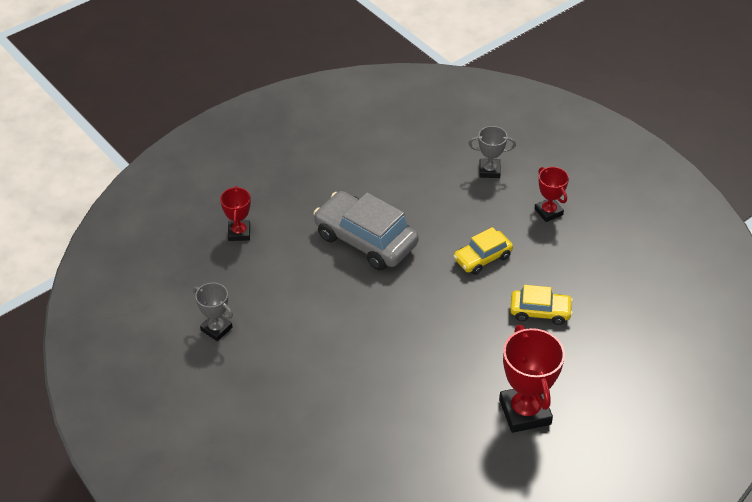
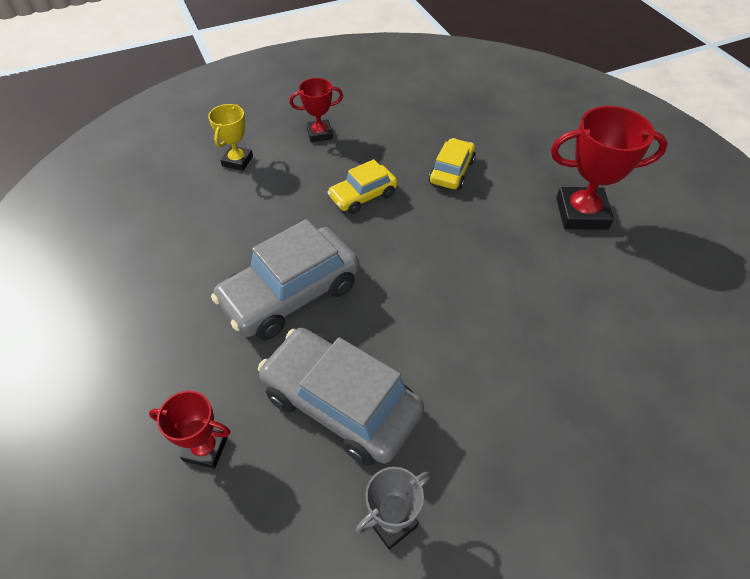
camera: 75 degrees left, 5 degrees up
yellow car [453,227,513,275] -> yellow car turned 75 degrees clockwise [327,159,398,214]
grey trophy [468,126,516,178] -> yellow trophy [208,104,253,171]
none -> grey car [258,328,424,466]

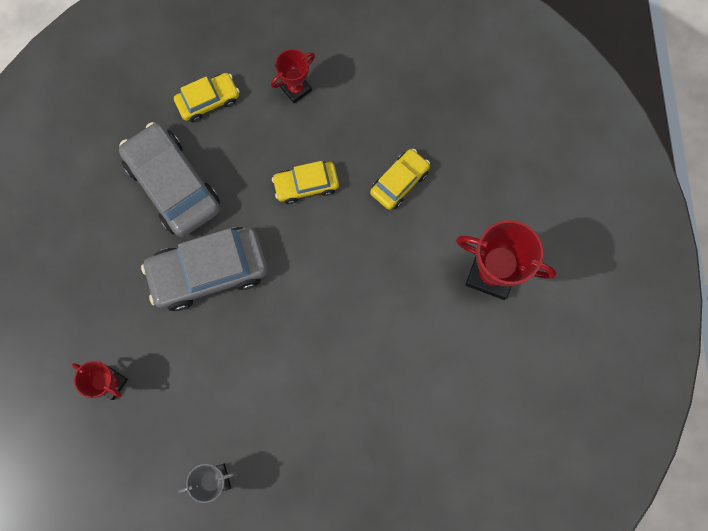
camera: 20 degrees right, 25 degrees up
yellow trophy [208,104,253,171] -> yellow car [174,73,240,122]
grey car [258,328,424,466] -> grey car moved to [119,122,220,237]
red trophy [290,78,343,142] -> red trophy turned 45 degrees counterclockwise [271,49,315,103]

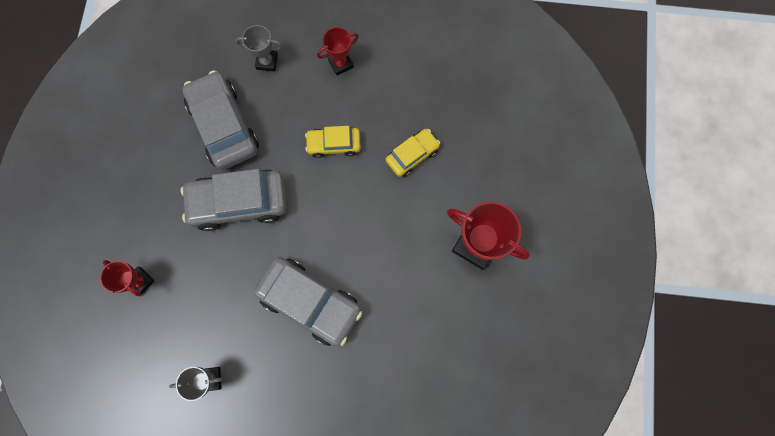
camera: 10 degrees right, 0 degrees up
yellow car [174,73,240,122] -> grey trophy [236,25,282,71]
none -> grey car [254,257,362,347]

